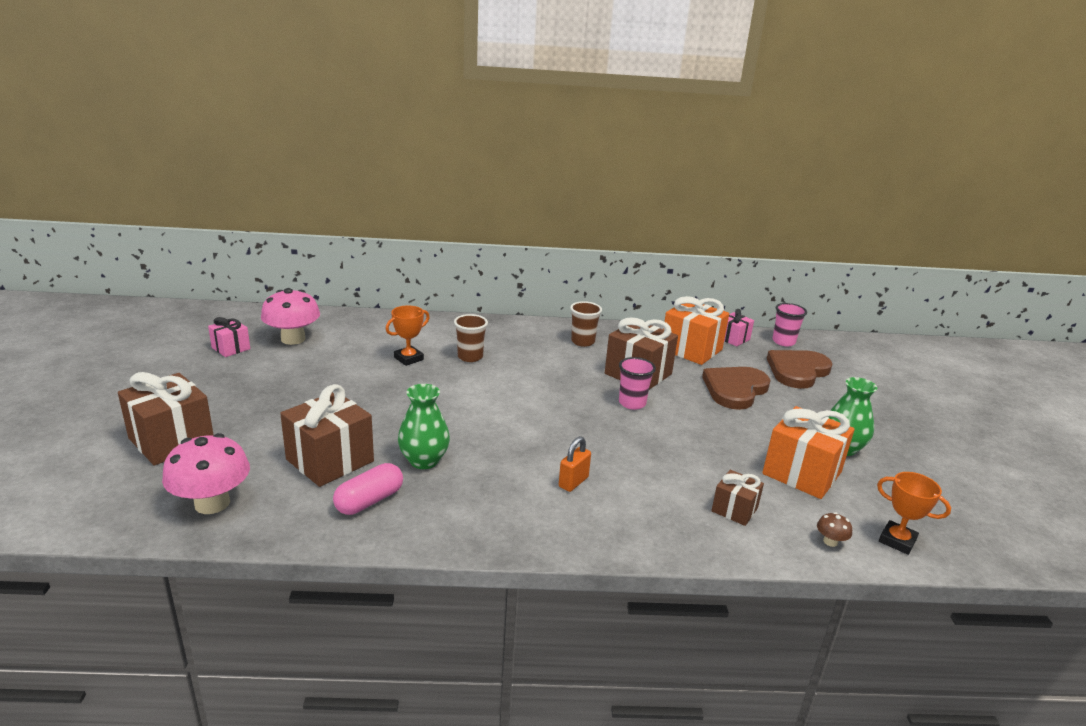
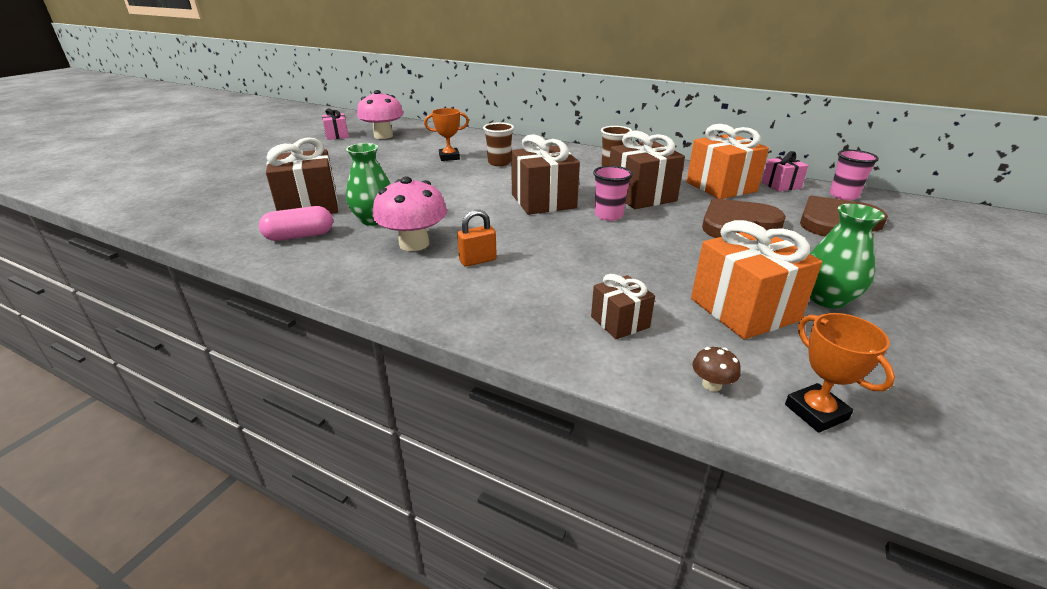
camera: 30 degrees right, 5 degrees up
brown gift [118,372,214,466] -> brown gift moved to [511,134,580,215]
pink mushroom [162,433,250,514] -> pink mushroom moved to [373,176,447,251]

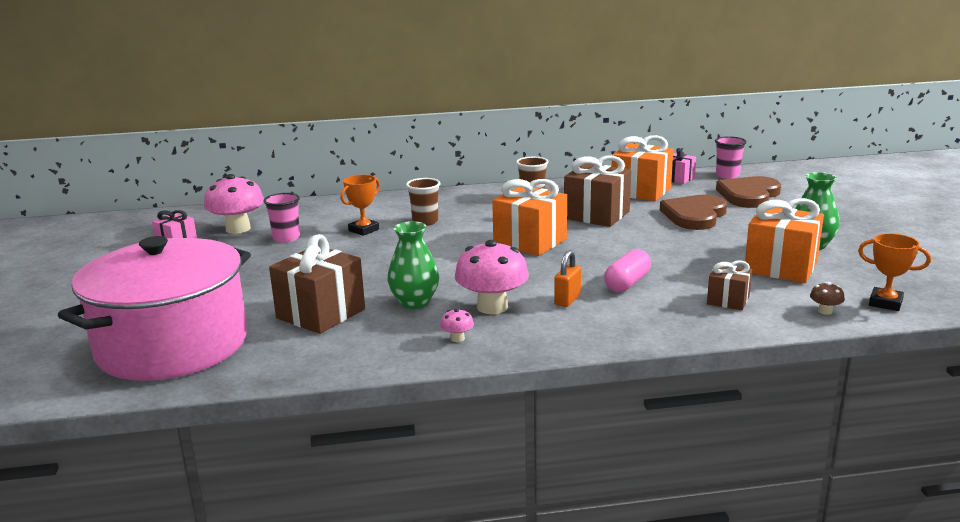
camera: 35 degrees left, 10 degrees down
pink capsule [259,206,333,241] -> pink capsule moved to [604,249,651,292]
brown gift [511,134,580,215] -> orange gift [492,179,567,256]
pink cup [593,166,633,221] -> pink cup moved to [263,193,300,243]
none -> pink pot [58,236,251,381]
none -> pink mushroom [440,309,474,342]

